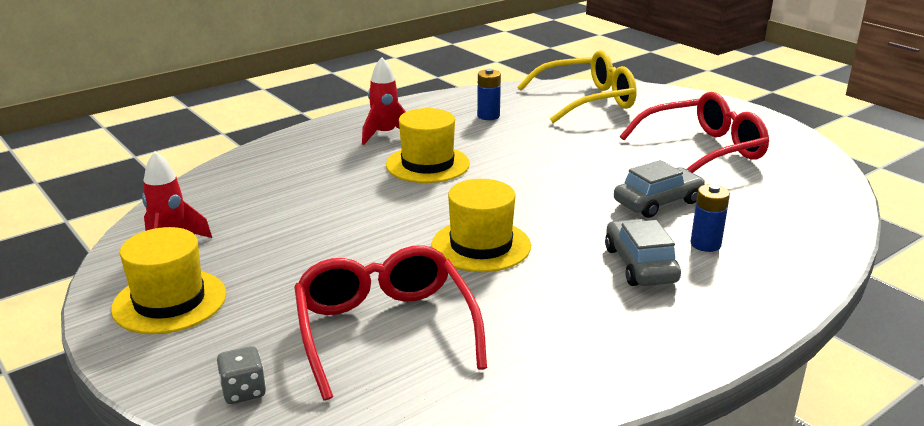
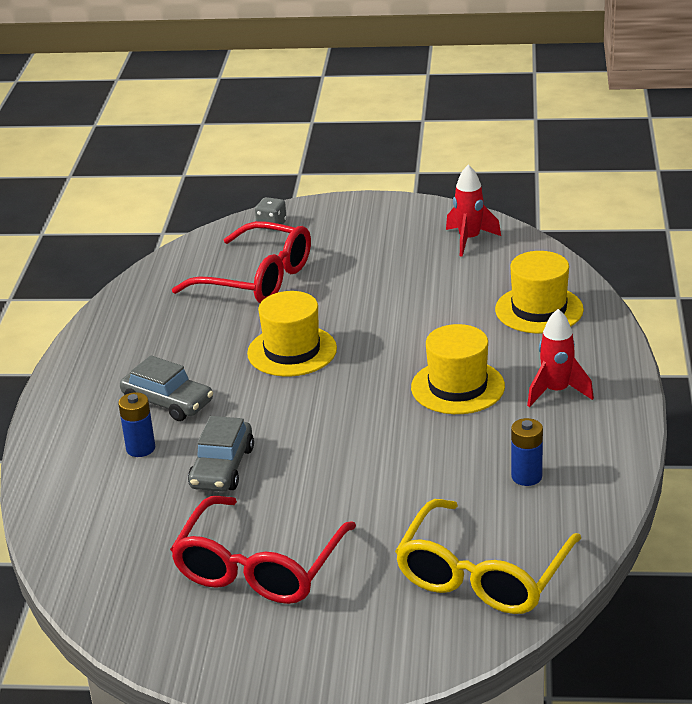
camera: 135 degrees right, 5 degrees up
yellow hat [111,227,226,334] -> yellow hat moved to [495,251,584,334]

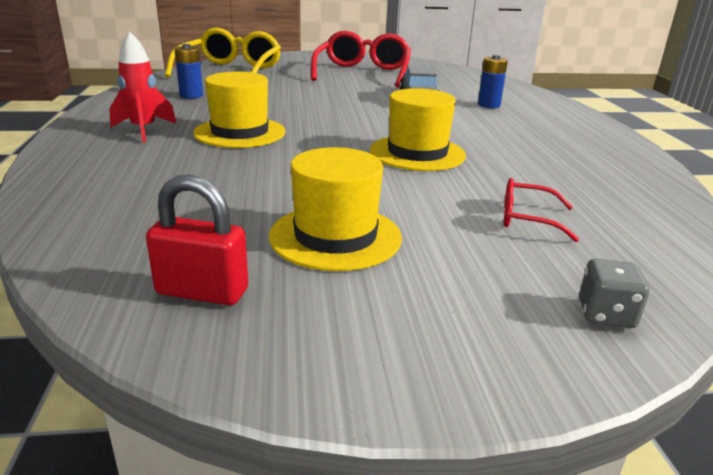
camera: 165 degrees right, 5 degrees down
grey car [120,355,213,421] -> none
red glasses [172,221,311,303] -> red glasses [503,178,579,242], size x0.47
red rocket [446,164,501,257] -> red padlock [146,175,248,305]
yellow hat [495,251,584,334] -> yellow hat moved to [269,147,402,271]

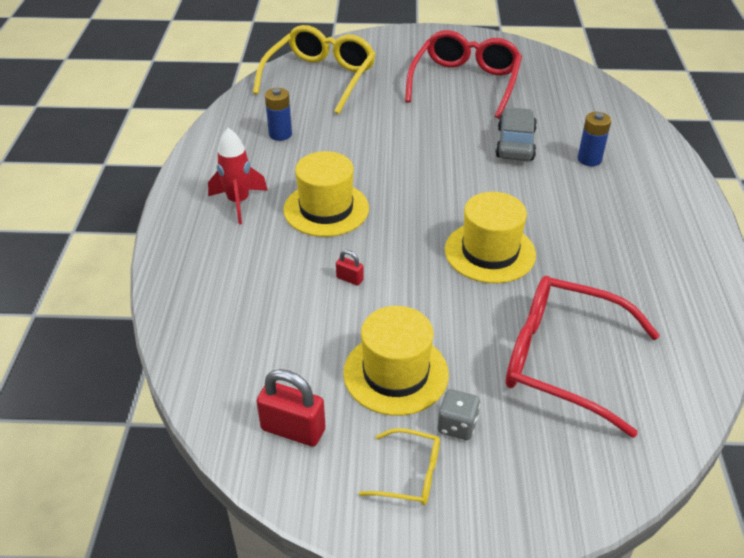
camera: 10 degrees right, 15 degrees up
red glasses [503,178,579,242] -> red glasses [506,276,660,438], size x2.14
grey dice [579,259,650,328] -> grey dice moved to [437,389,480,440]
none -> red padlock [336,250,364,286]
none -> yellow glasses [359,428,440,505]

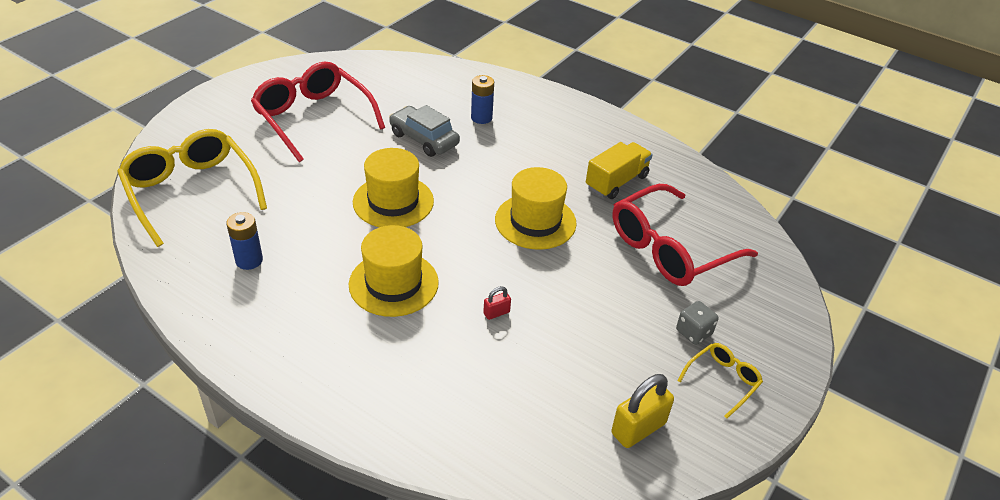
camera: 60 degrees left, 0 degrees up
red rocket [208,128,268,224] -> none
red padlock [256,369,325,446] -> yellow padlock [611,374,674,448]
yellow hat [343,306,449,416] -> yellow hat moved to [353,148,434,227]
none -> yellow truck [586,142,653,199]

